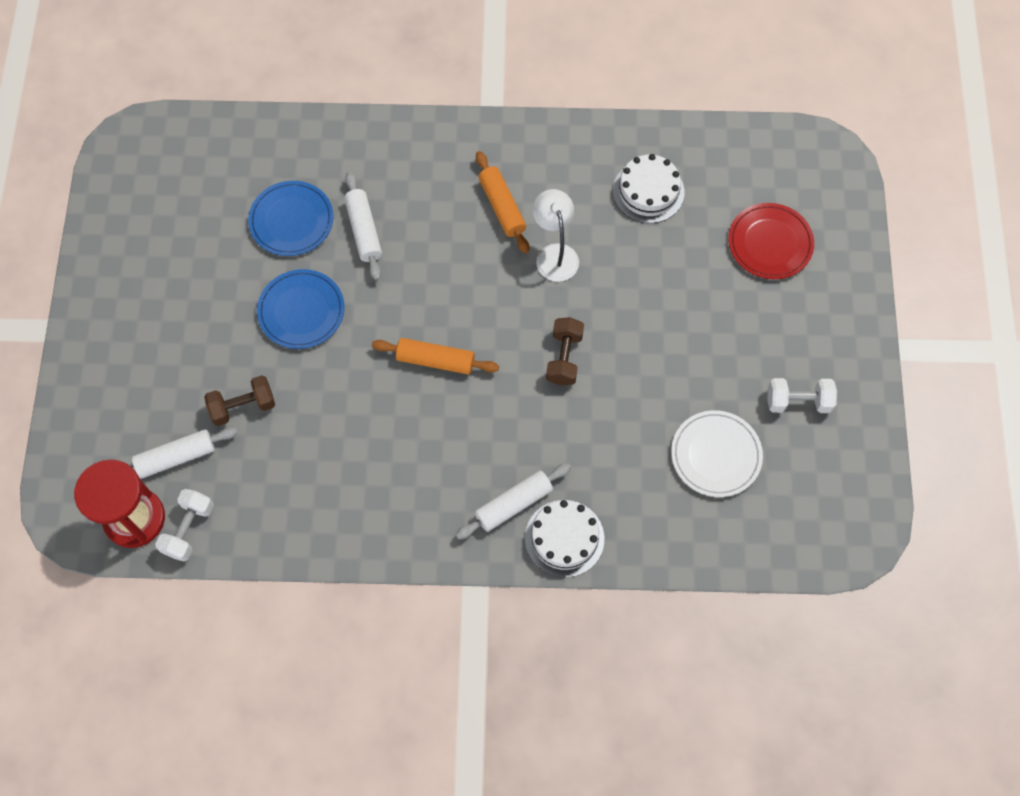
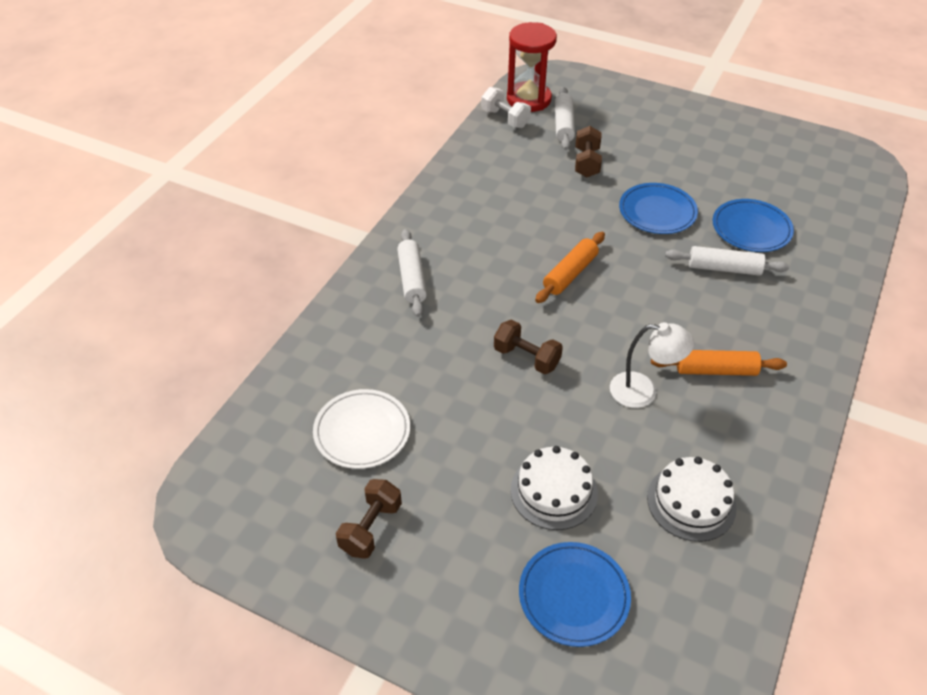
camera: 115 degrees right, 20 degrees down
white cake [525,500,604,578] -> white cake moved to [511,446,598,530]
red plate [728,203,814,279] -> blue plate [519,542,631,647]
white dumbbell [767,378,837,413] -> brown dumbbell [336,479,402,559]

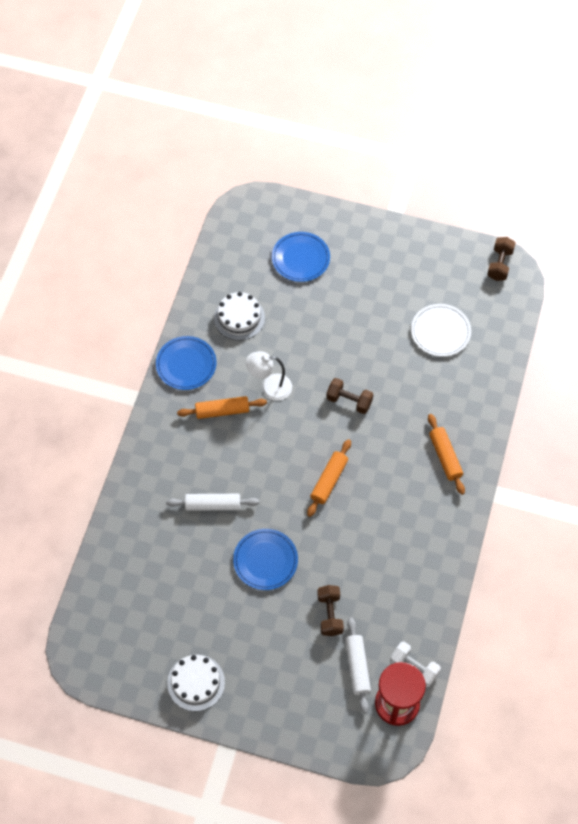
camera: 170 degrees right, 15 degrees up
brown dumbbell [336,479,402,559] -> brown dumbbell moved to [487,237,515,281]
white rolling pin [397,229,427,317] -> orange rolling pin [428,414,465,495]
white cake [511,446,598,530] -> white cake moved to [167,655,225,711]
blue plate [713,199,794,252] -> blue plate moved to [156,336,216,390]

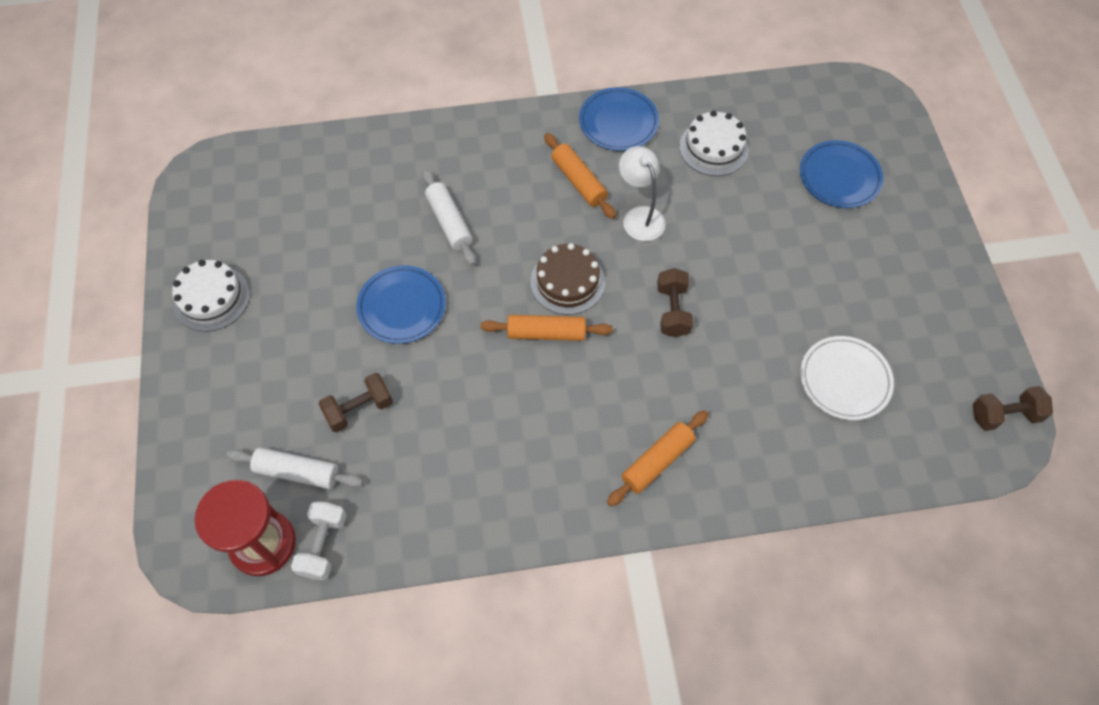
camera: 65 degrees right, 0 degrees up
white rolling pin [345,618,371,714] -> white rolling pin turned 45 degrees clockwise [226,447,363,489]
none -> brown cake [531,243,605,315]

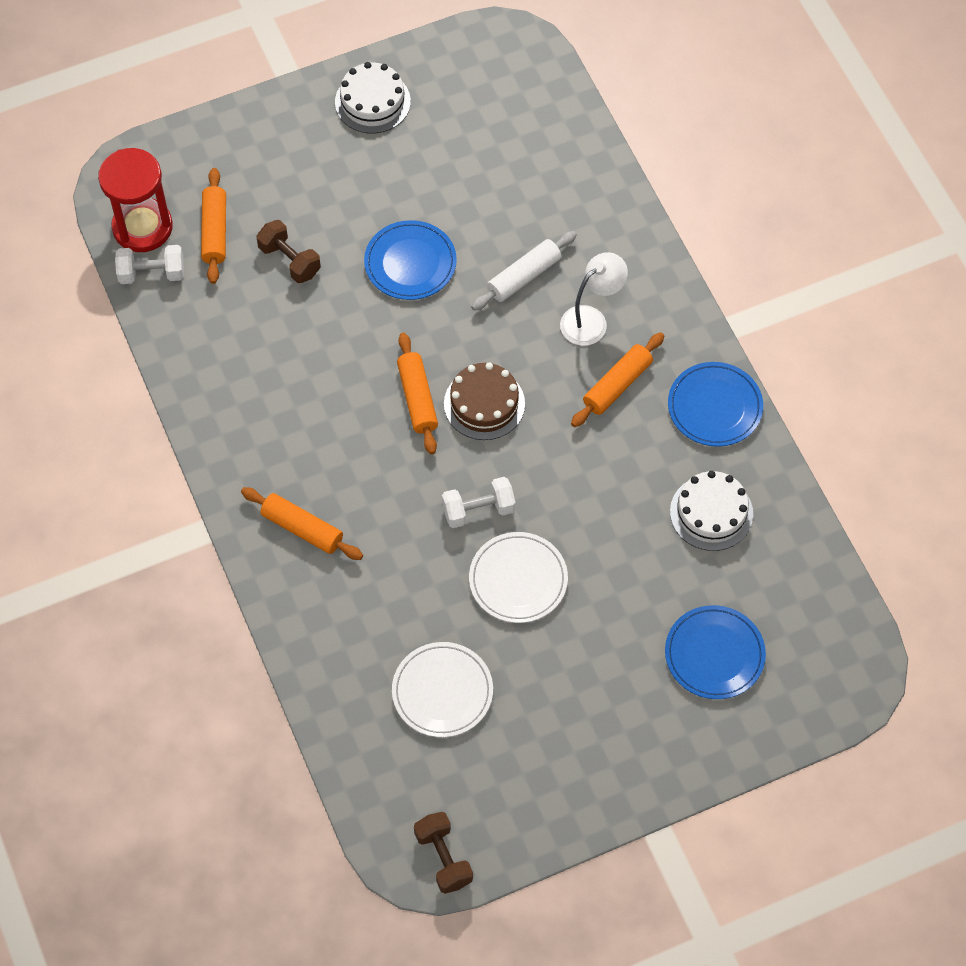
camera: 75 degrees right, 0 degrees up
white rolling pin [226,447,363,489] -> orange rolling pin [201,168,226,284]
white lamp [619,146,666,241] -> white lamp moved to [560,252,628,346]
brown dumbbell [657,268,693,337] -> white dumbbell [442,477,516,528]
none -> white plate [469,532,568,623]

